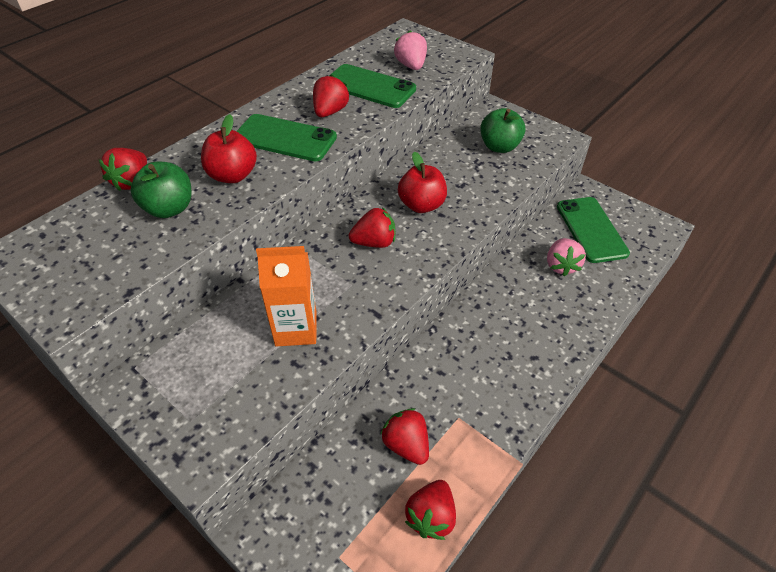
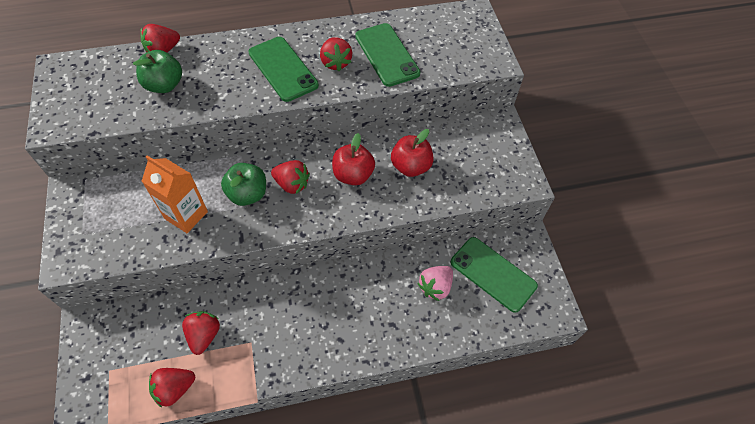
camera: 35 degrees right, 10 degrees up
red apple [201,114,257,183] -> red apple moved to [391,129,434,177]
red strawberry [313,74,350,117] -> red strawberry turned 105 degrees clockwise [320,37,352,71]
pink strawberry [394,30,427,70] -> none
green apple [480,108,526,153] -> green apple moved to [221,163,266,206]
green phone [557,197,630,263] -> green phone turned 75 degrees counterclockwise [451,237,538,313]

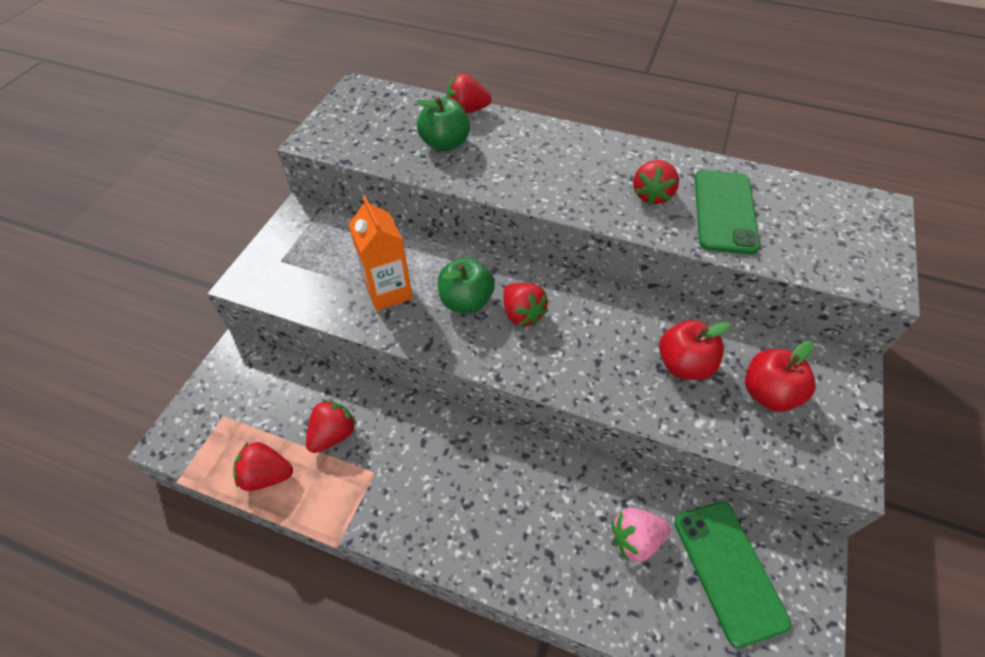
camera: 35 degrees right, 5 degrees down
green phone [248,37,319,102] -> none
red apple [332,133,375,185] -> red apple moved to [745,341,816,412]

